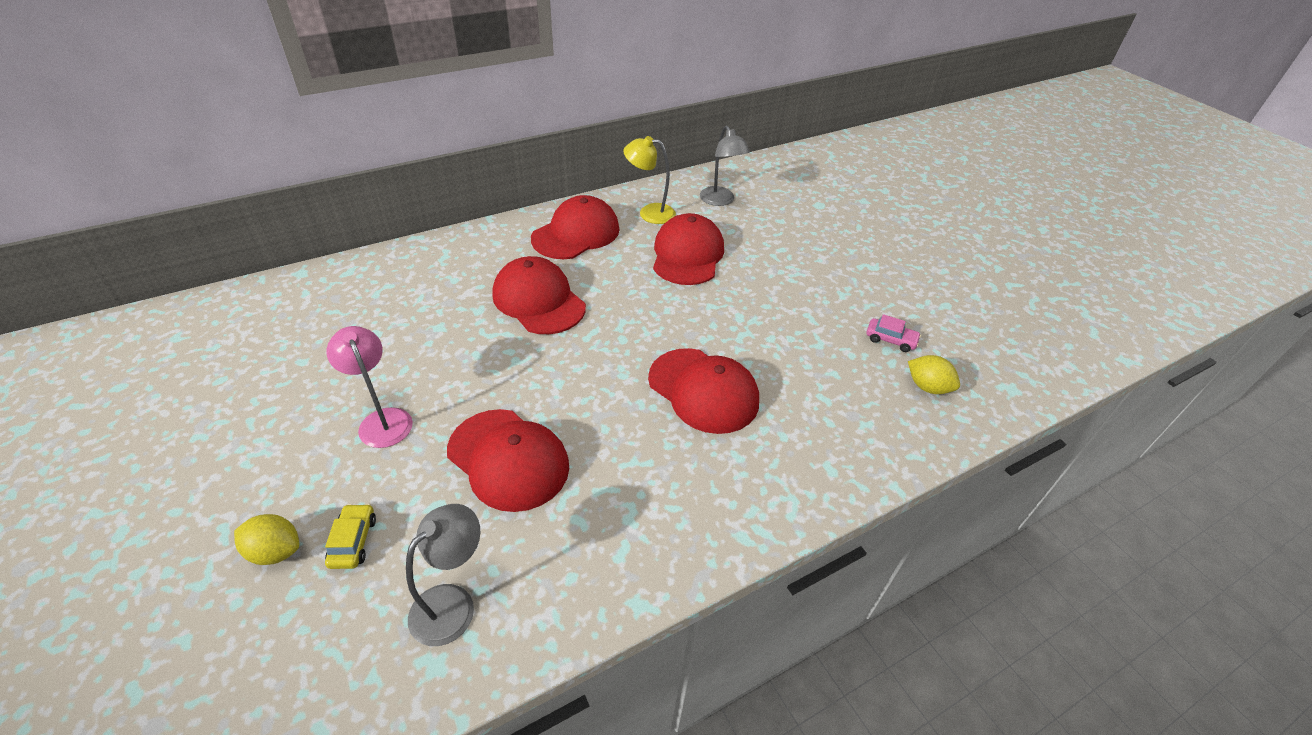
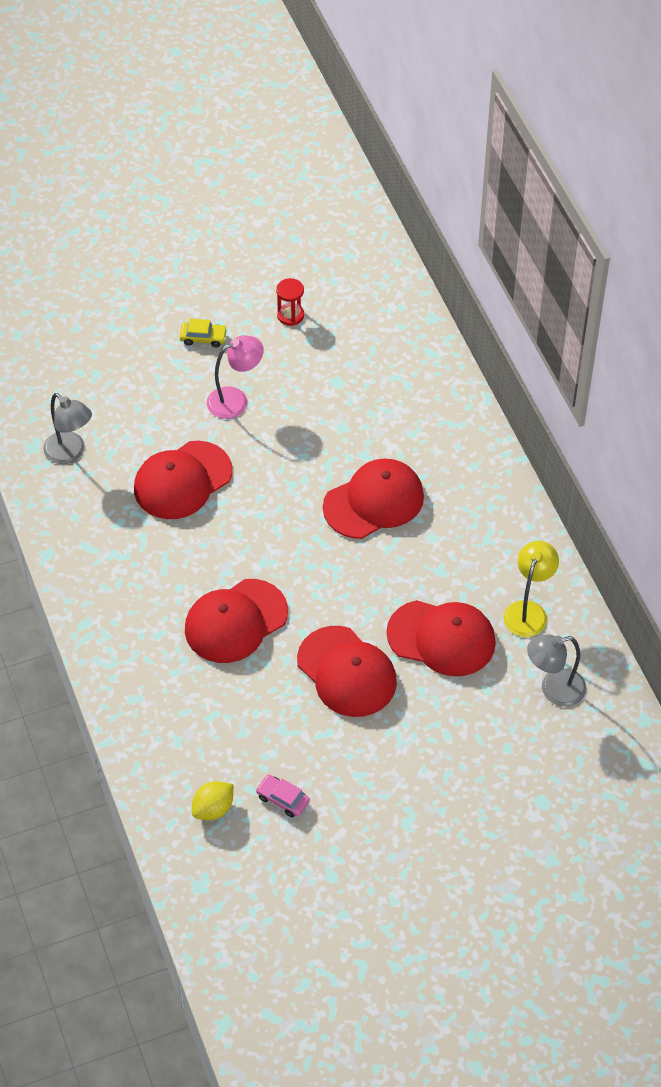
camera: 100 degrees right, 10 degrees up
yellow lemon [234,514,299,565] -> none
yellow car [325,504,376,569] -> yellow car moved to [180,319,227,347]
red cap [531,195,619,259] -> red cap moved to [297,626,397,717]
pink car [866,314,921,352] -> pink car turned 90 degrees clockwise [256,775,310,817]
none -> red hourglass [276,278,304,326]

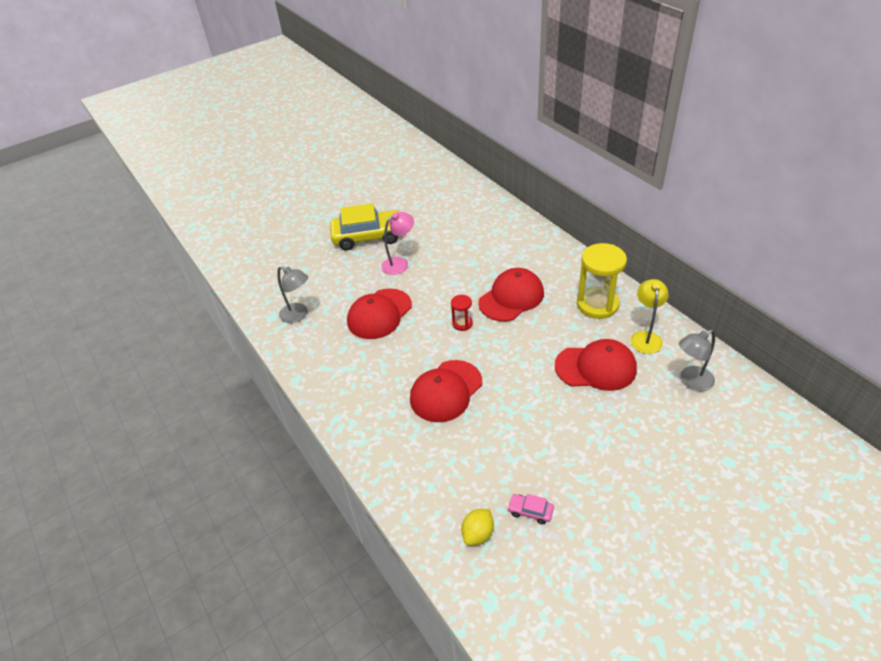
camera: 10 degrees left, 10 degrees down
yellow car [180,319,227,347] -> yellow car [330,203,400,251], size x2.47
red hourglass [276,278,304,326] -> red hourglass moved to [451,295,473,331]
red cap [297,626,397,717] -> none
none -> yellow hourglass [577,243,627,319]

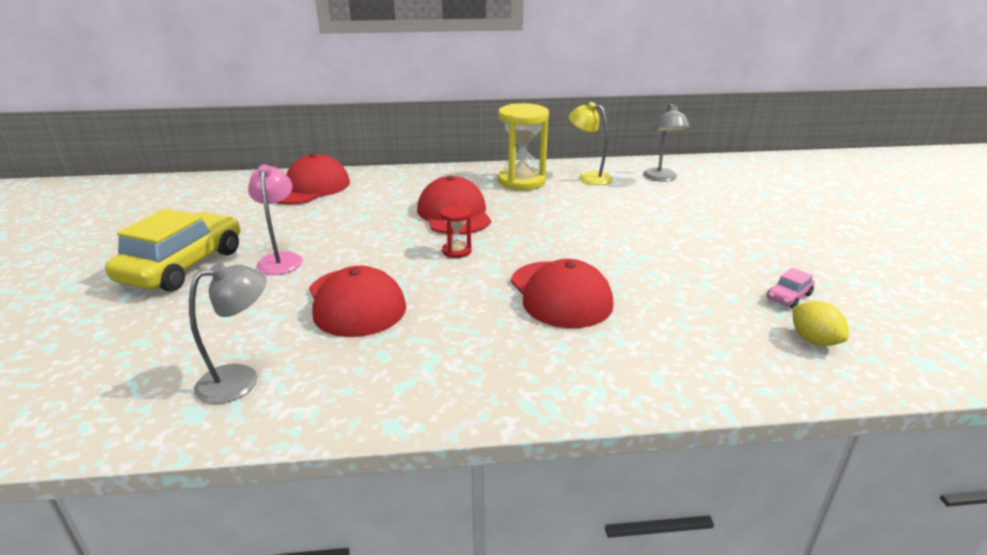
camera: 65 degrees left, 15 degrees down
red cap [555,339,637,391] -> red cap moved to [277,153,350,205]

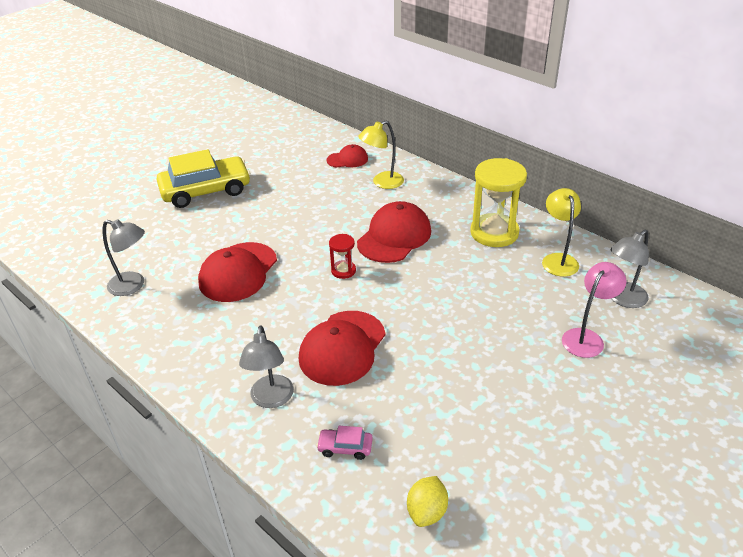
camera: 50 degrees right, 10 degrees up
pink lamp [248,164,303,275] -> pink lamp moved to [562,262,626,358]
red cap [277,153,350,205] -> red cap [327,144,368,168], size x0.56
pink car [767,268,815,308] -> pink car moved to [316,426,373,460]
none -> grey lamp [239,325,294,408]
none -> yellow lamp [358,121,404,189]

